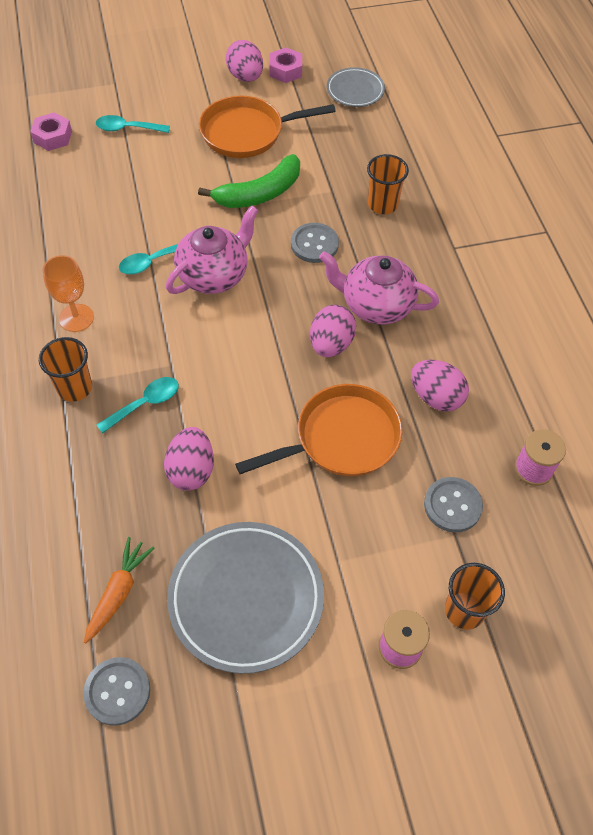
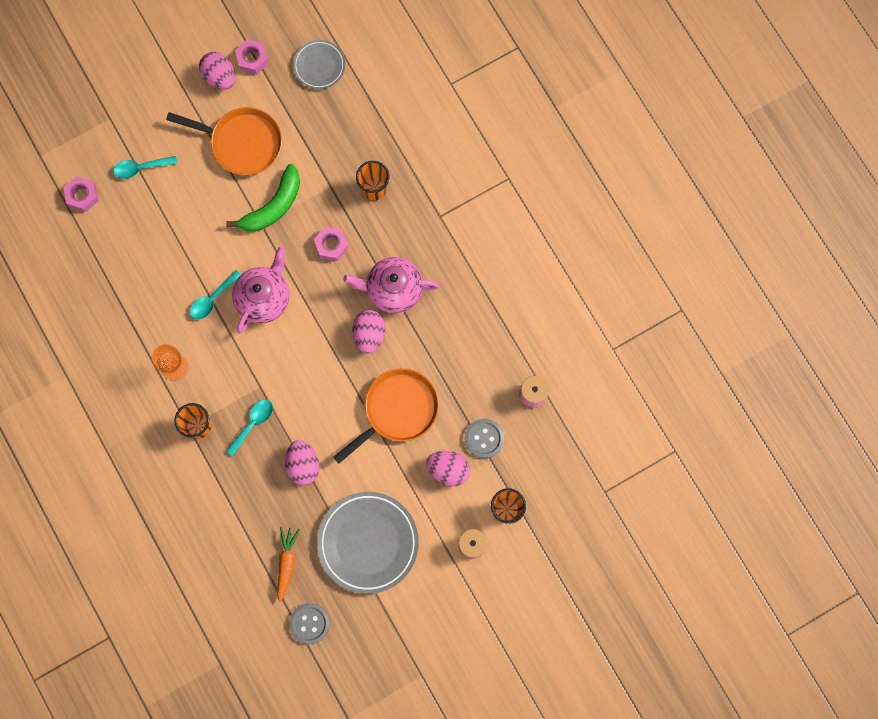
camera: 15 degrees left, 20 degrees up
orange pan [199,96,336,158] -> orange pan turned 135 degrees counterclockwise [166,107,282,175]
grey button [291,223,339,263] -> pink nut [314,226,349,261]
pink egg [411,359,469,411] -> pink egg moved to [426,451,470,487]

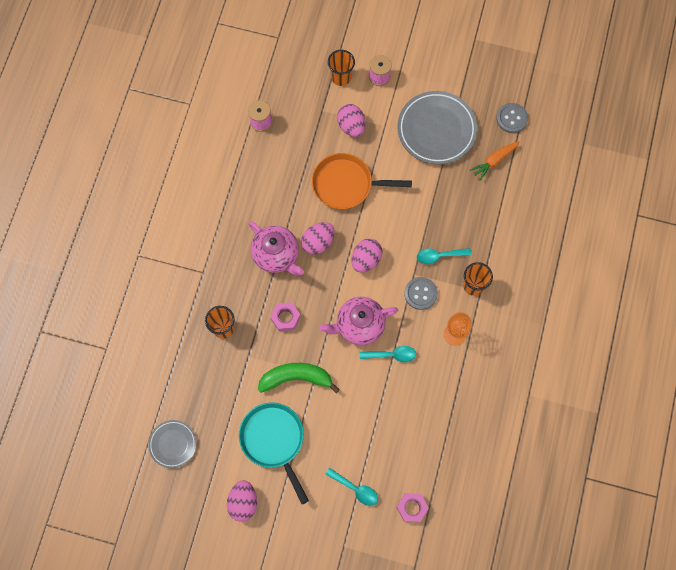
camera: 135 degrees left, 5 degrees down
orange pan [166,107,282,175] -> turquoise pan [239,402,309,505]
pink nut [235,39,269,74] -> none
pink egg [285,440,319,485] -> pink egg moved to [351,239,382,272]
grey button [465,419,504,458] -> grey button moved to [404,277,438,310]

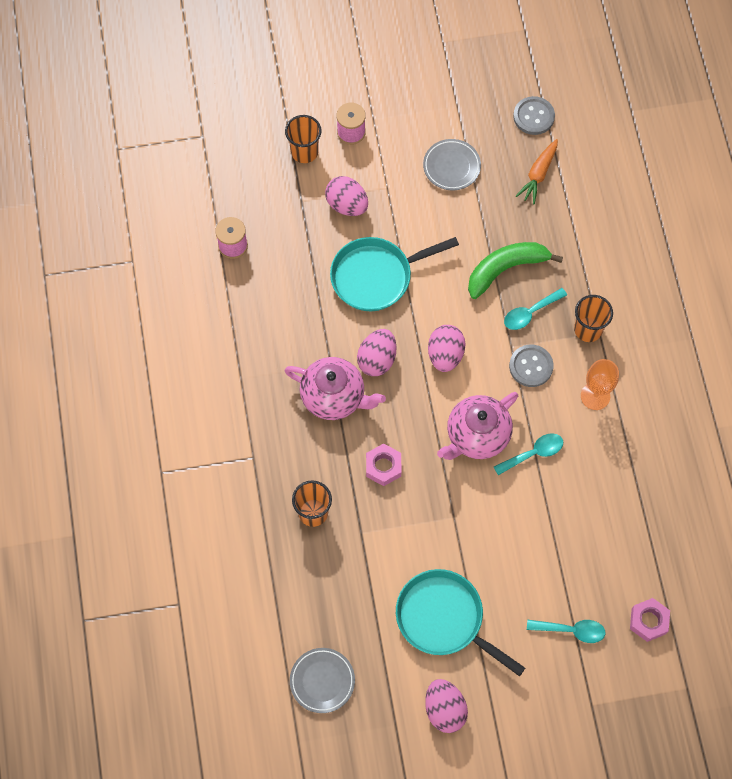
camera: 25 degrees left, 5 degrees down
green banana [258,363,340,393] -> green banana moved to [468,242,563,299]
orange pan [312,153,412,209] -> turquoise pan [330,237,459,311]
grey plate [397,91,477,165] -> grey plate [423,139,481,190], size x0.55

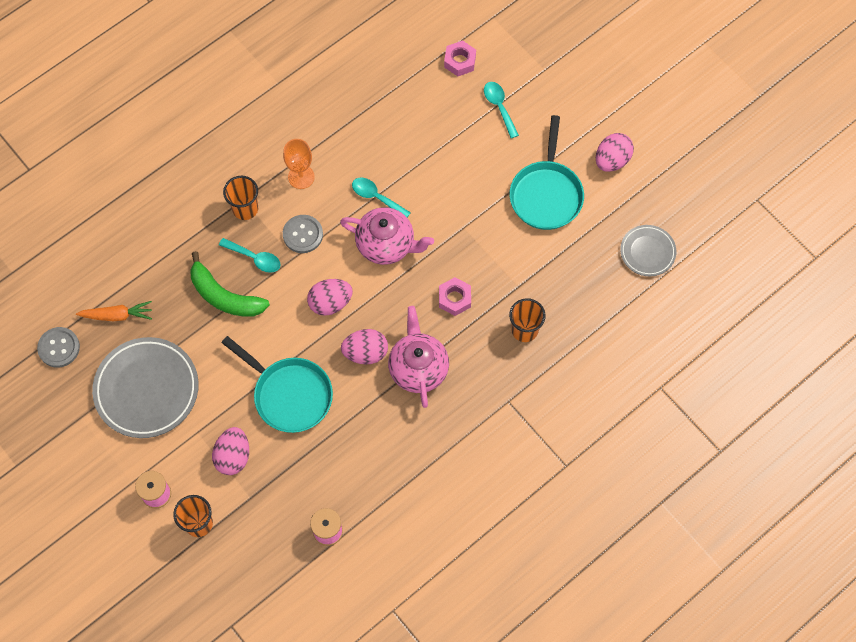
camera: 120 degrees left, 0 degrees up
grey plate [423,139,481,190] -> grey plate [92,337,199,438], size x1.82

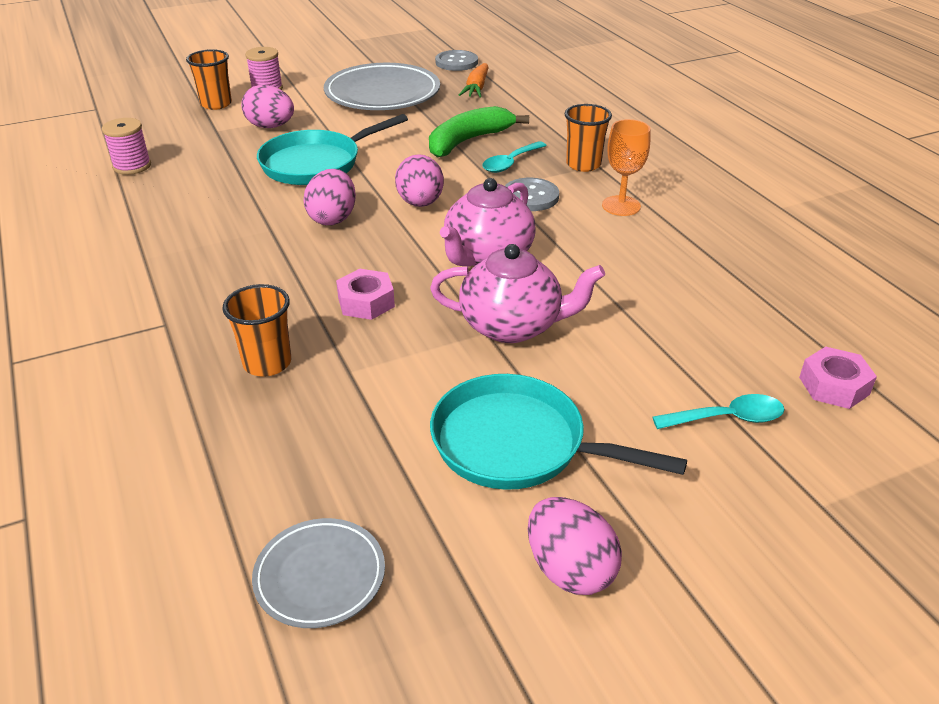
camera: 105 degrees right, 30 degrees down
turquoise spoon [352,178,411,217] -> none
pink teapot [388,306,449,408] -> pink teapot moved to [430,244,605,343]

